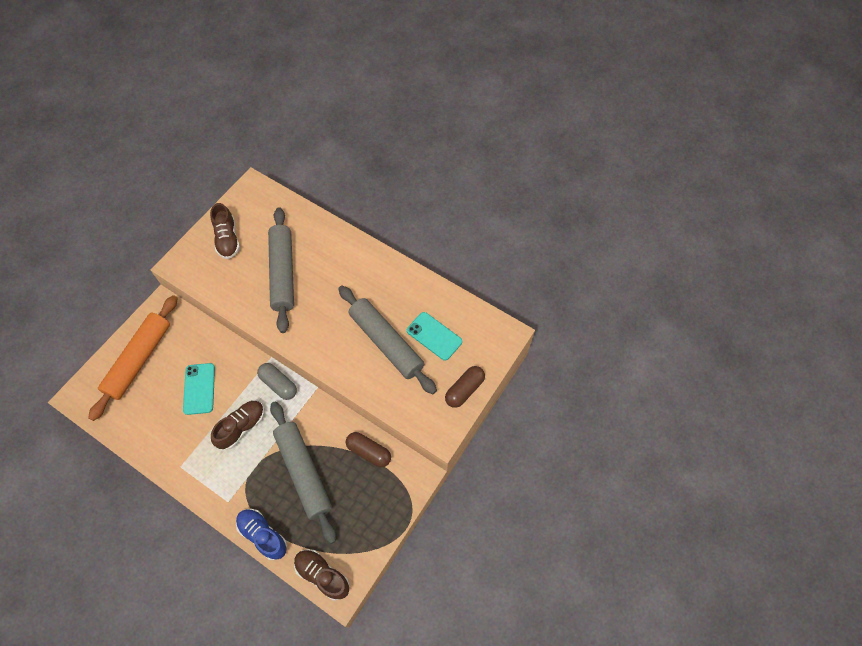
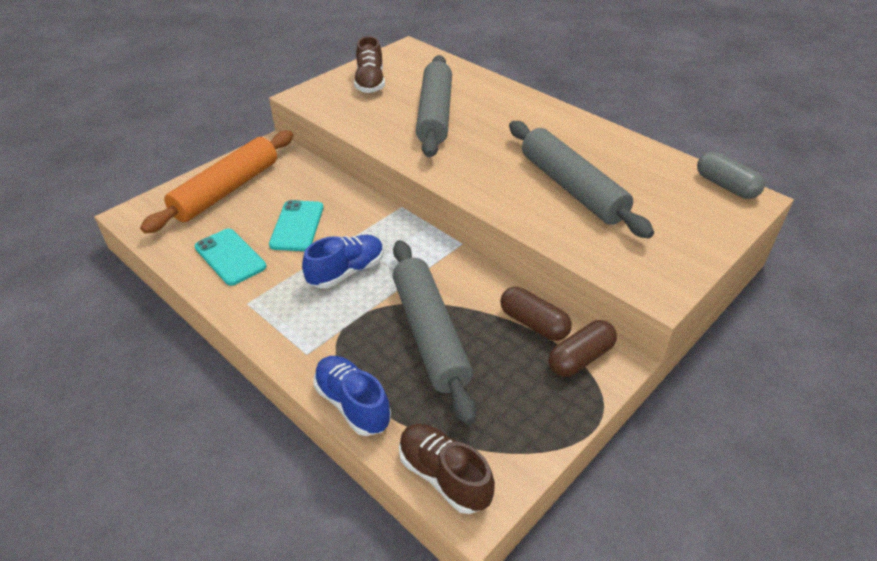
camera: 10 degrees right, 20 degrees down
brown shoe [211,401,264,450] -> blue shoe [302,235,384,289]
grey capsule [257,363,297,400] -> grey capsule moved to [697,151,765,199]
turquoise phone [407,312,462,361] -> turquoise phone moved to [195,228,266,286]
brown capsule [445,366,485,408] -> brown capsule moved to [548,320,617,377]

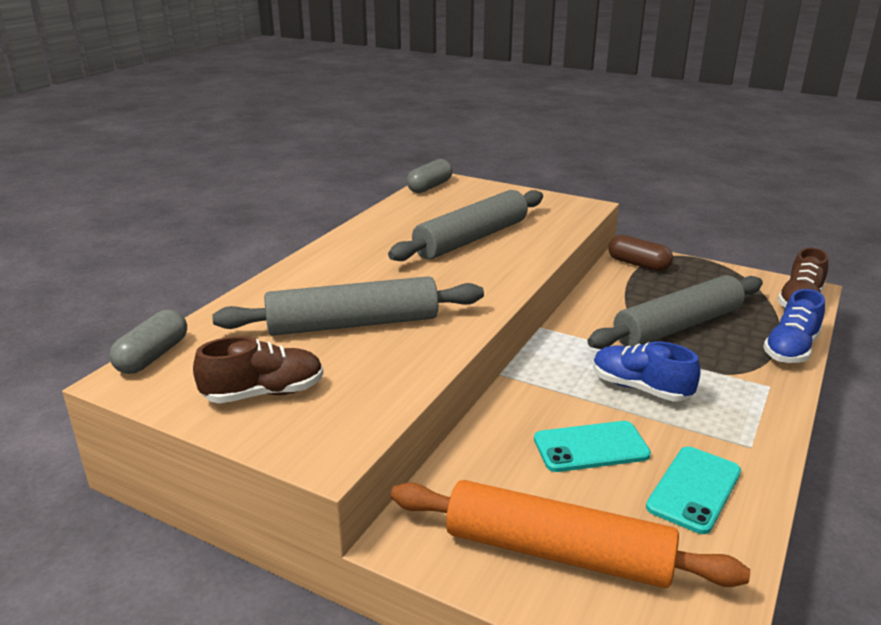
camera: 105 degrees left, 15 degrees down
brown capsule [500,287,572,341] -> none
none -> grey capsule [109,309,187,374]

